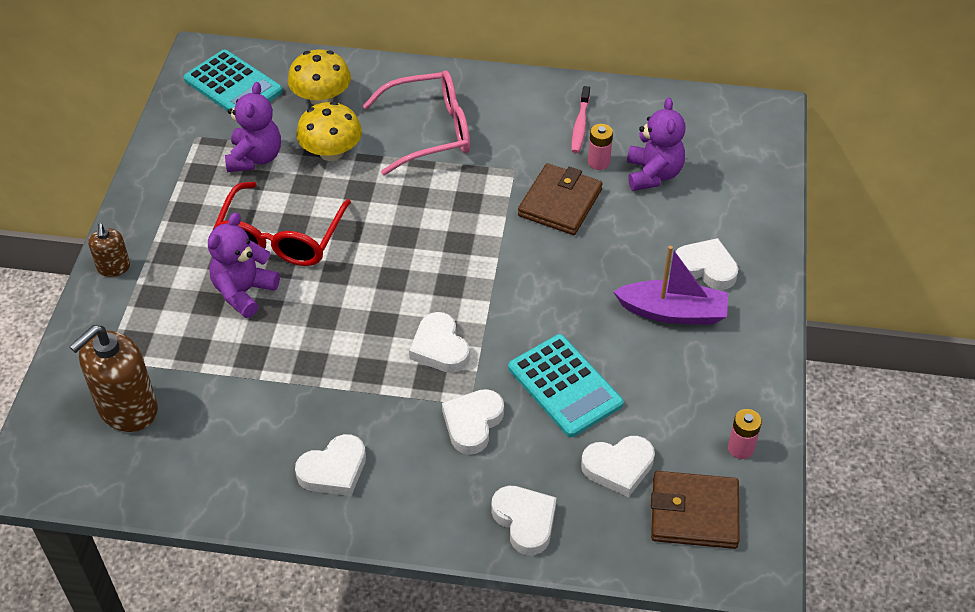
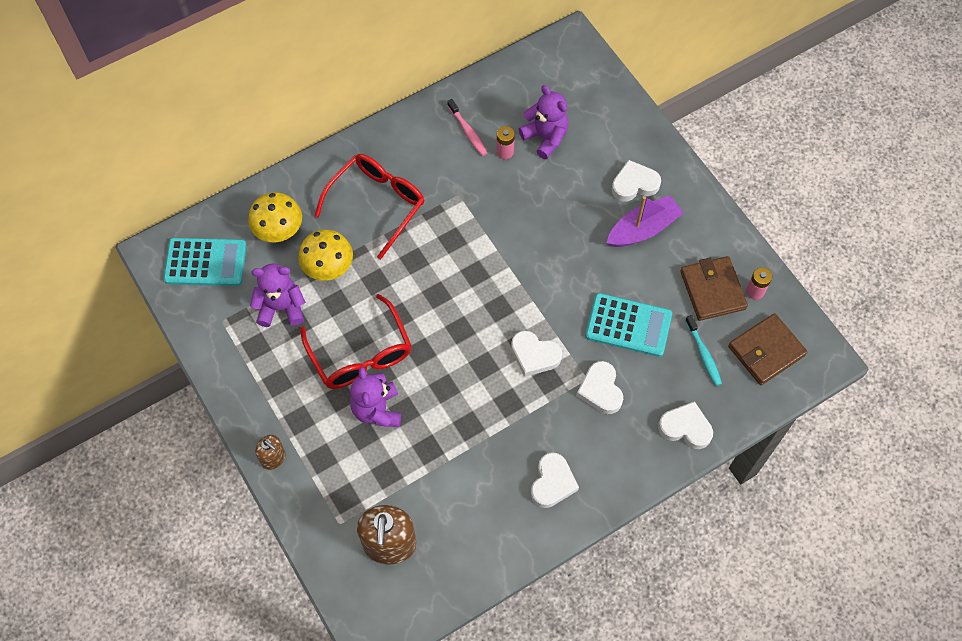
camera: 40 degrees left, 15 degrees up
purple teddy bear [225,82,281,172] -> purple teddy bear turned 60 degrees counterclockwise [250,264,305,327]
pink glasses [363,71,470,175] -> red glasses [315,154,425,259]
brown wallet [518,163,603,235] -> brown wallet moved to [680,256,748,321]
white heart [581,436,655,497] -> turquoise toothbrush [685,315,722,386]

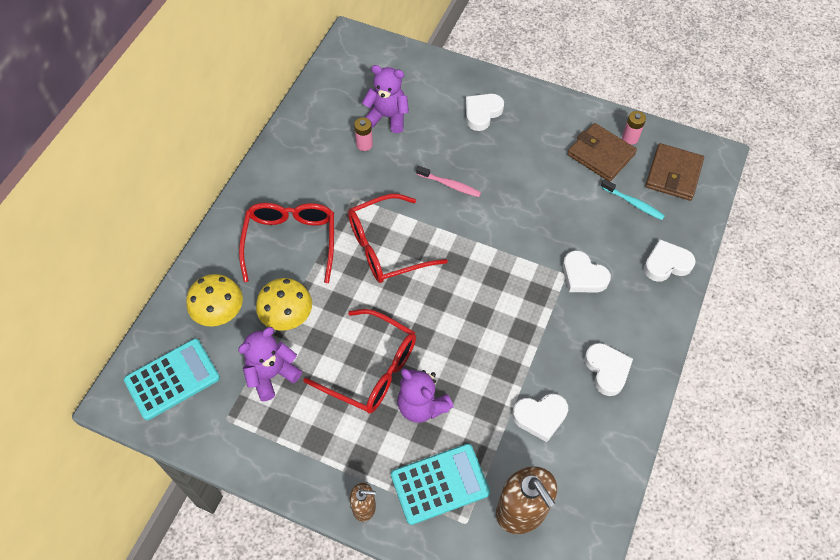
camera: 35 degrees left, 5 degrees down
pink toothbrush [447,99,487,156] -> pink toothbrush moved to [416,166,481,197]
white heart [511,330,562,377] -> white heart moved to [512,393,568,442]
turquoise calculator [585,293,672,357] -> turquoise calculator moved to [391,444,490,525]
purple boat [607,196,684,247] -> none
none -> red glasses [348,194,448,283]

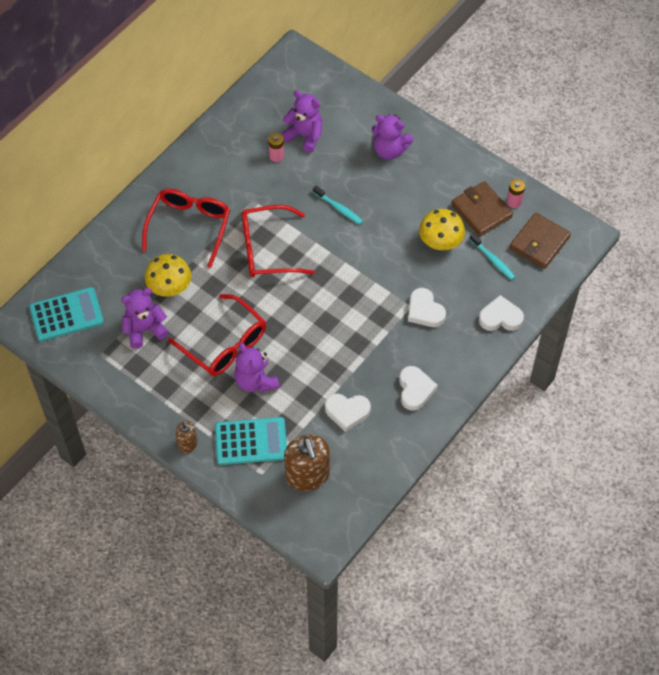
camera: 15 degrees right, 0 degrees up
yellow mushroom [186,274,243,326] -> yellow mushroom moved to [419,209,465,250]
pink toothbrush [416,166,481,197] -> turquoise toothbrush [313,186,363,224]
white heart [466,94,504,131] -> purple teddy bear [372,114,413,160]

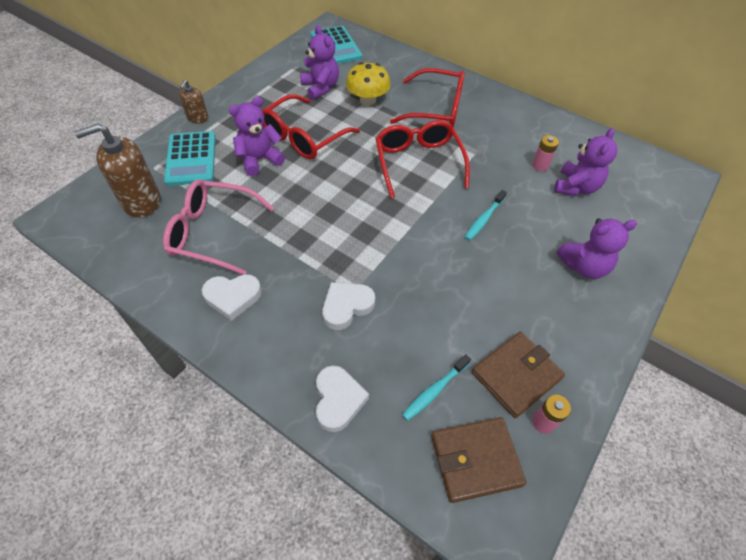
camera: 85 degrees right, 5 degrees down
white heart [325,393,371,432] -> pink glasses [163,180,274,275]
purple teddy bear [372,114,413,160] -> purple teddy bear turned 120 degrees counterclockwise [556,218,637,279]
yellow mushroom [419,209,465,250] -> none
brown wallet [509,213,571,269] -> brown wallet turned 45 degrees counterclockwise [431,417,527,503]

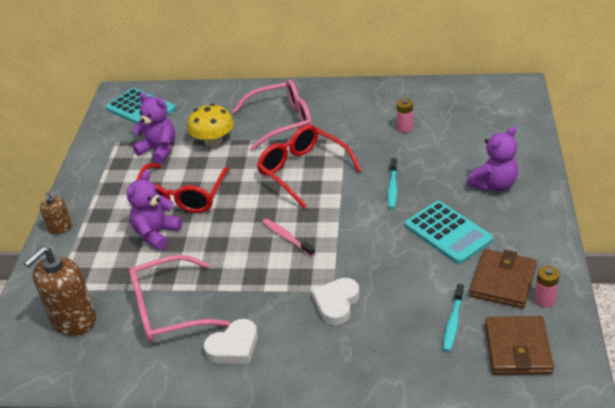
camera: 25 degrees left, 15 degrees down
turquoise calculator [164,131,216,186] -> turquoise calculator moved to [405,201,493,264]
white heart [316,366,369,432] -> none
red glasses [390,68,465,127] -> pink glasses [233,79,312,151]
brown wallet [431,417,527,503] -> brown wallet turned 45 degrees counterclockwise [485,316,554,375]
purple teddy bear [554,128,617,196] -> none
none -> pink toothbrush [262,219,315,257]

